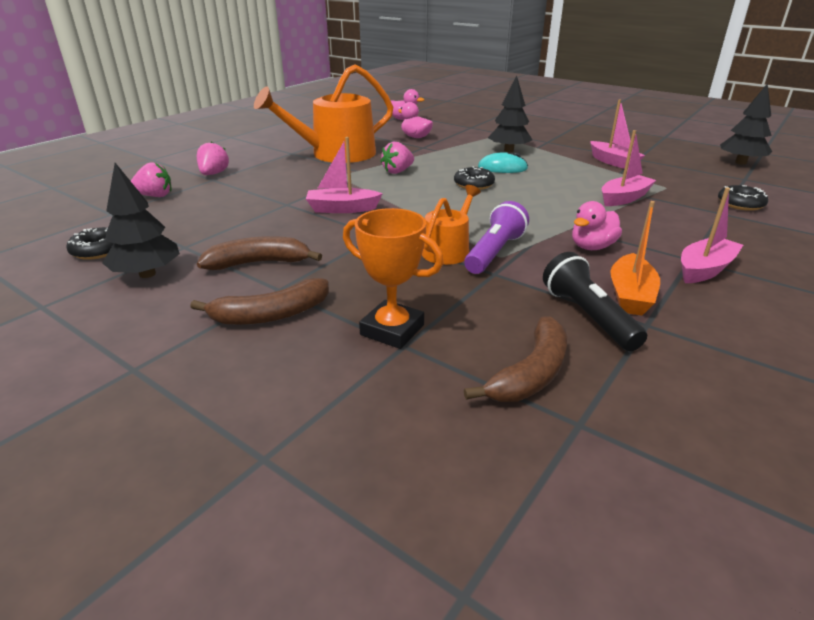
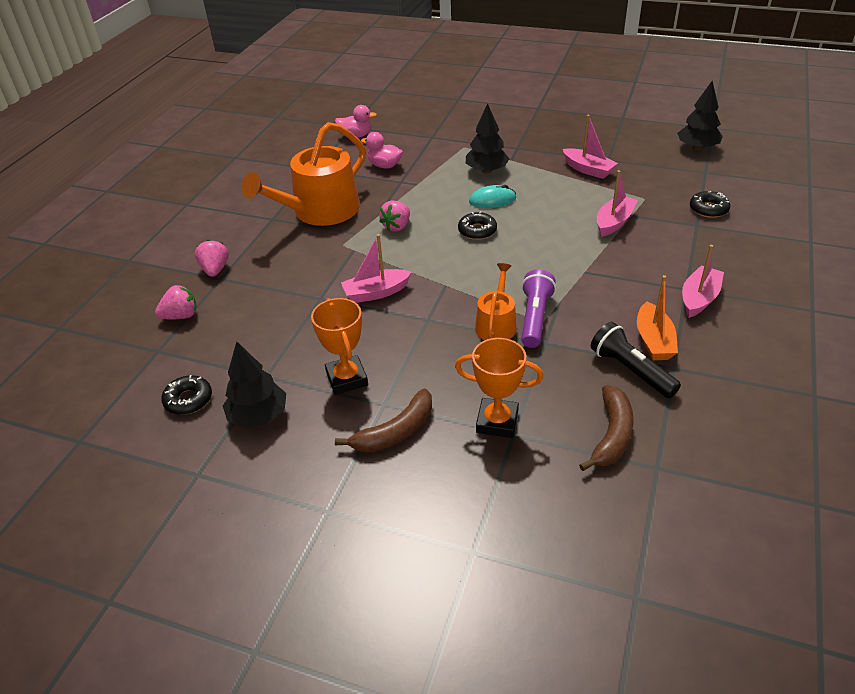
camera: 15 degrees left, 10 degrees up
brown banana [197,236,322,270] -> orange trophy [311,298,368,395]
pink duck [572,201,622,250] -> none

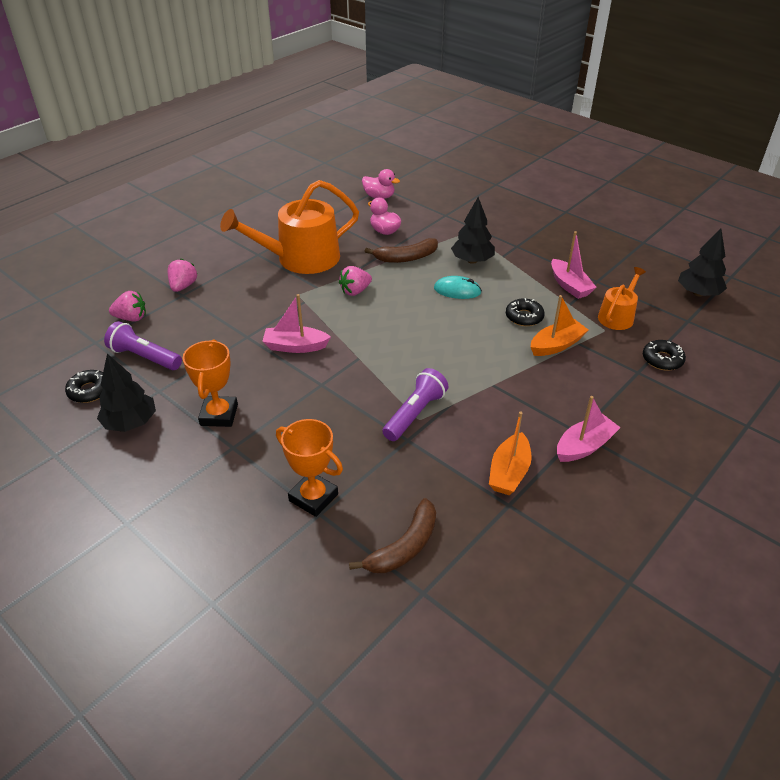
camera: 20 degrees right, 0 degrees up
brown banana [335,389,432,453] -> brown banana moved to [364,238,438,263]
black donut [458,211,497,240] -> black donut moved to [506,298,545,326]
orange watering can [475,263,516,340] -> orange watering can moved to [598,267,646,330]
black flashlight [591,322,681,398] -> none
pink boat [597,170,638,237] -> orange boat [531,295,588,356]
none -> purple flashlight [104,321,182,370]

